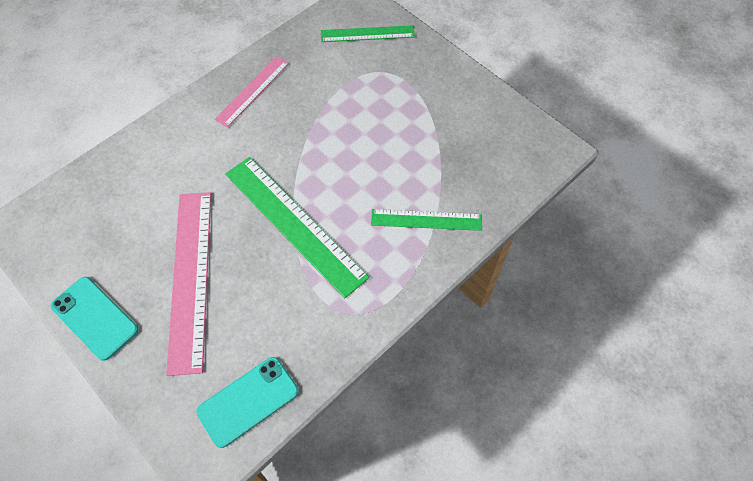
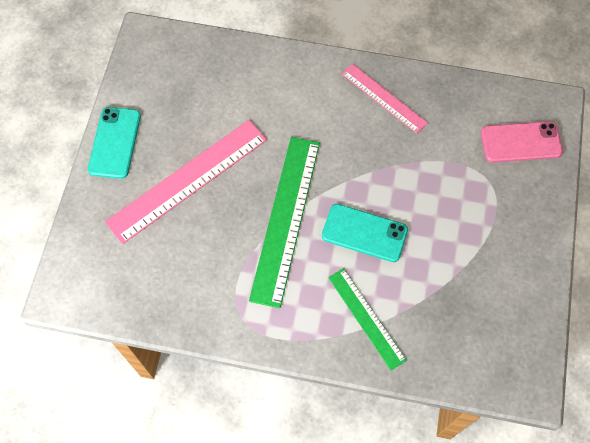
camera: 55 degrees right, 5 degrees up
turquoise phone [196,357,299,448] -> turquoise phone moved to [322,204,408,262]
pink ruler [214,56,289,127] -> pink ruler turned 45 degrees clockwise [342,64,428,134]
green ruler [321,25,415,42] -> pink phone [481,121,563,162]

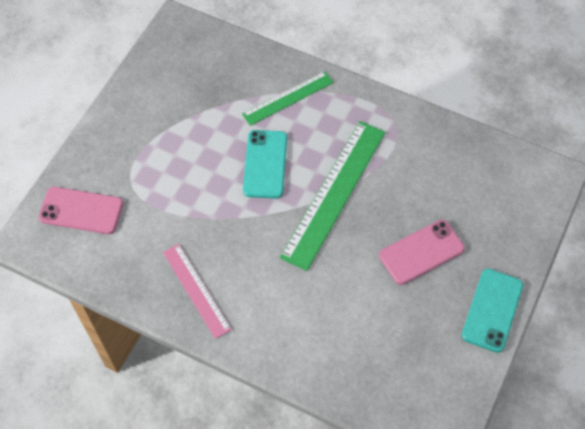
camera: 165 degrees left, 5 degrees down
pink ruler [105,120,267,244] -> pink phone [379,220,464,285]
turquoise phone [322,204,408,262] -> turquoise phone turned 60 degrees clockwise [243,130,287,199]
green ruler [328,268,407,370] -> green ruler turned 75 degrees clockwise [242,71,334,126]

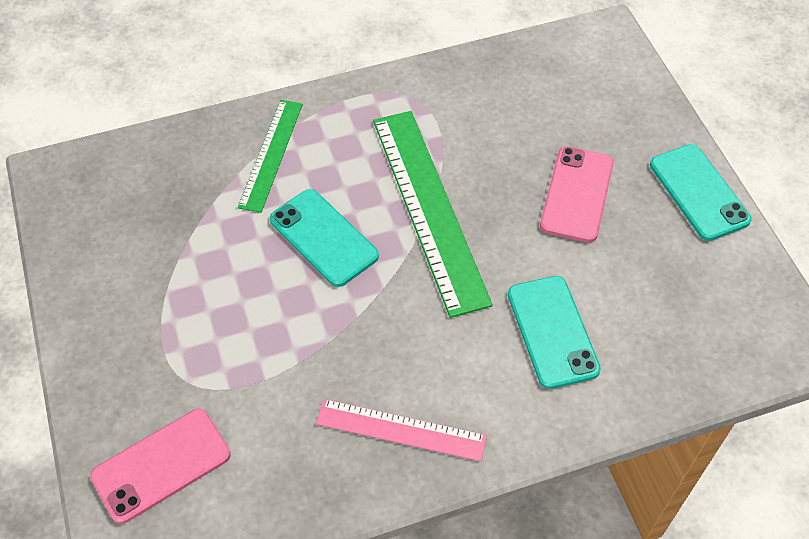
camera: 45 degrees left, 5 degrees down
none -> turquoise phone [508,276,601,389]

